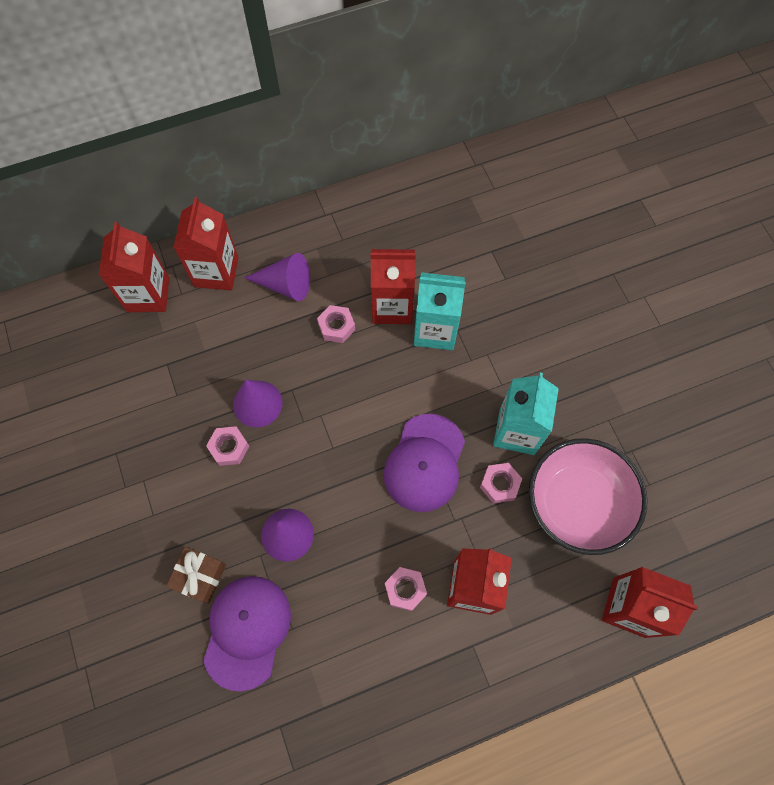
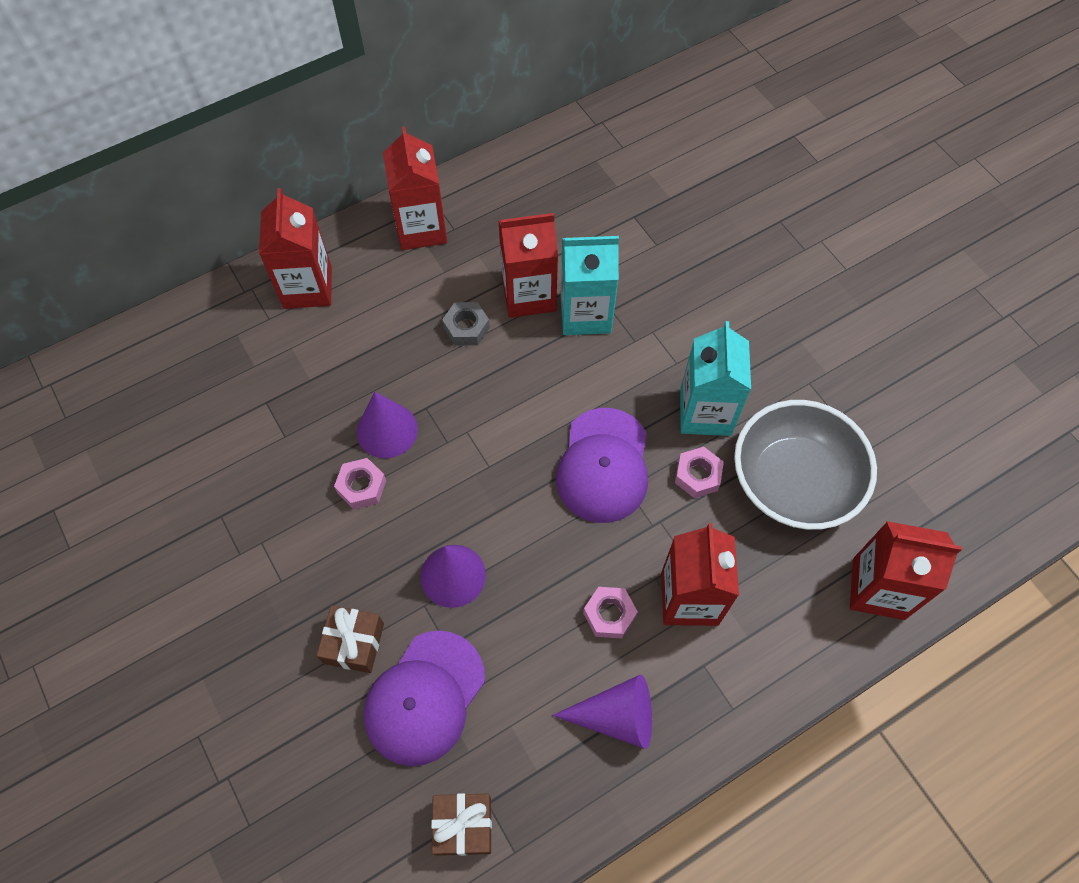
camera: 10 degrees left, 5 degrees down
red carton [99,222,169,312] -> red carton moved to [383,126,447,250]
purple cap [203,576,291,691] -> purple cap turned 150 degrees counterclockwise [364,630,485,766]
purple cone [244,253,310,301] -> purple cone moved to [552,675,652,749]
pink nut [317,305,355,343] -> grey nut [442,302,490,345]
pink bowl [529,438,648,555] -> grey bowl [734,400,877,530]
none -> brown gift [431,793,492,856]

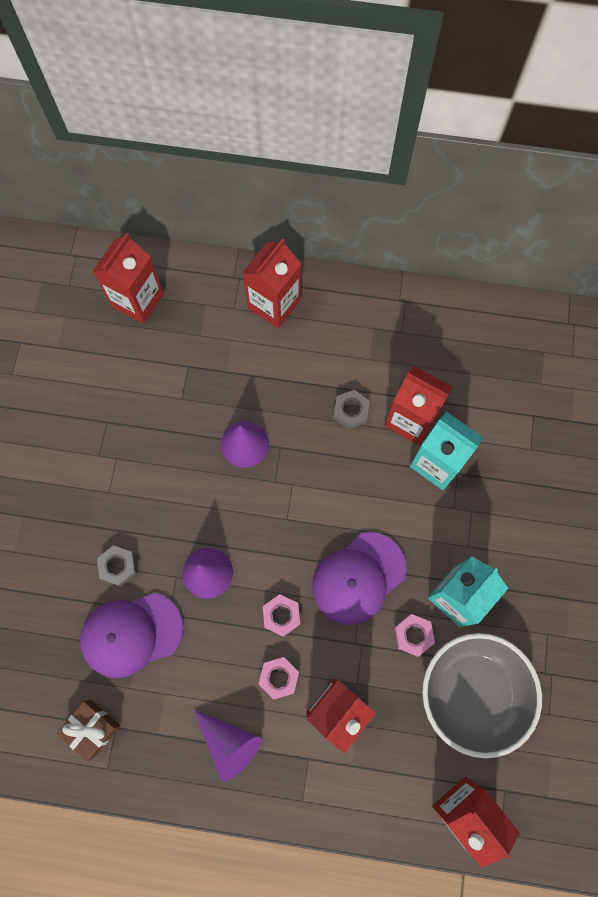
camera: 40 degrees right, 10 degrees up
brown gift [316,606,384,673] -> grey nut [97,545,137,587]
pink nut [334,458,386,509] -> pink nut moved to [263,594,300,637]
red carton [383,126,447,250] -> red carton moved to [93,233,164,324]

